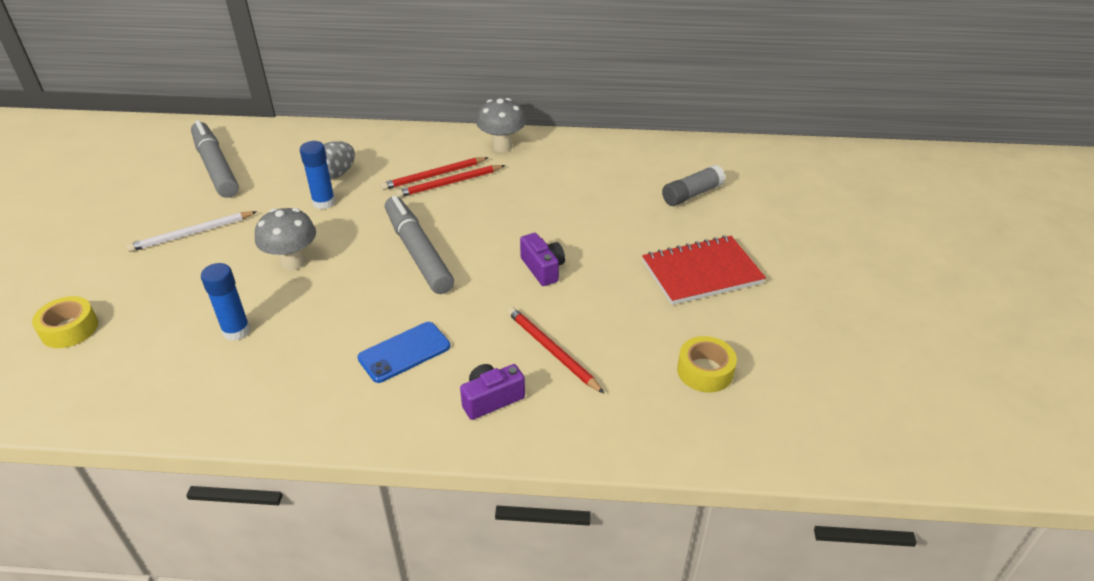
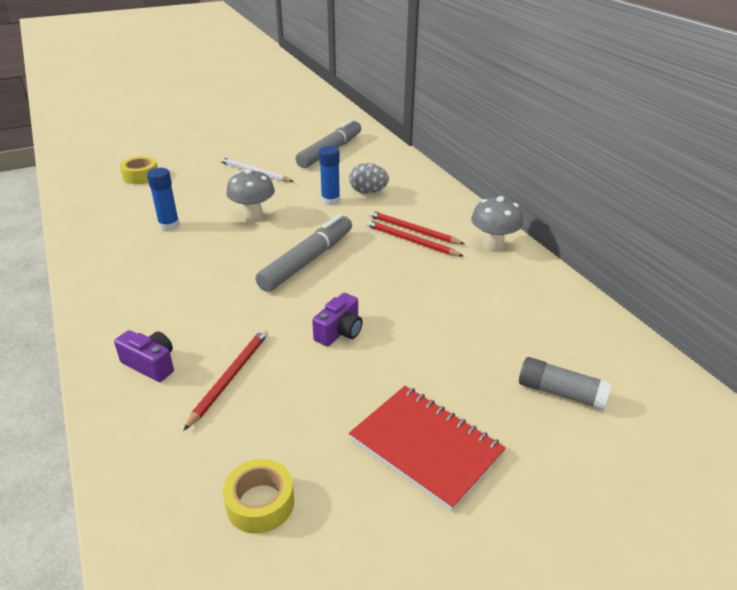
camera: 60 degrees right, 5 degrees down
blue phone [358,322,450,383] -> none

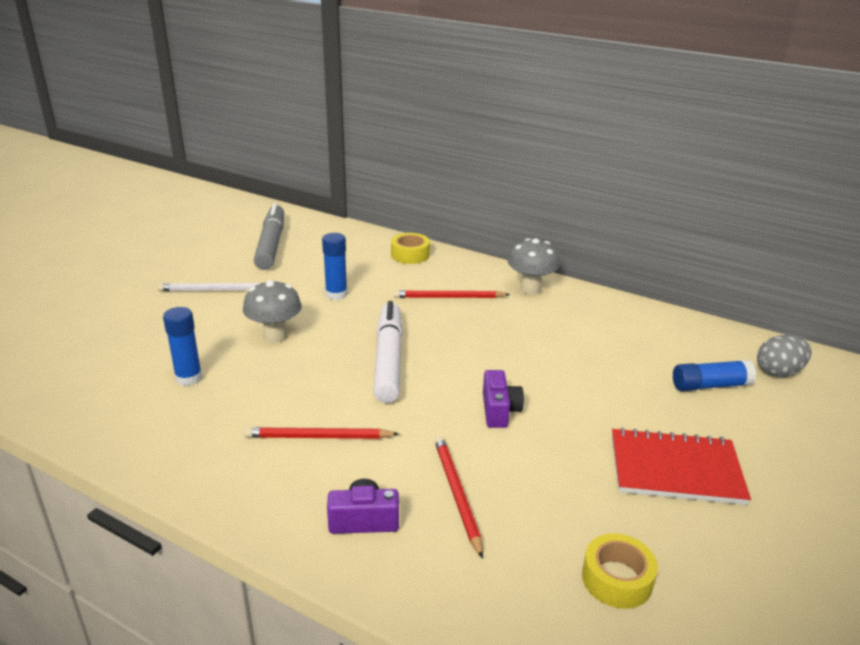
camera: 35 degrees left, 5 degrees down
yellow tape [120,156,158,184] -> yellow tape moved to [391,233,430,264]
grey marker [256,214,352,292] -> white marker [373,301,403,403]
grey egg [349,163,389,194] -> grey egg moved to [757,335,812,377]
red pencil [366,220,463,256] -> red pencil moved to [244,427,399,439]
grey glue stick [519,357,612,411] -> blue glue stick [673,360,756,391]

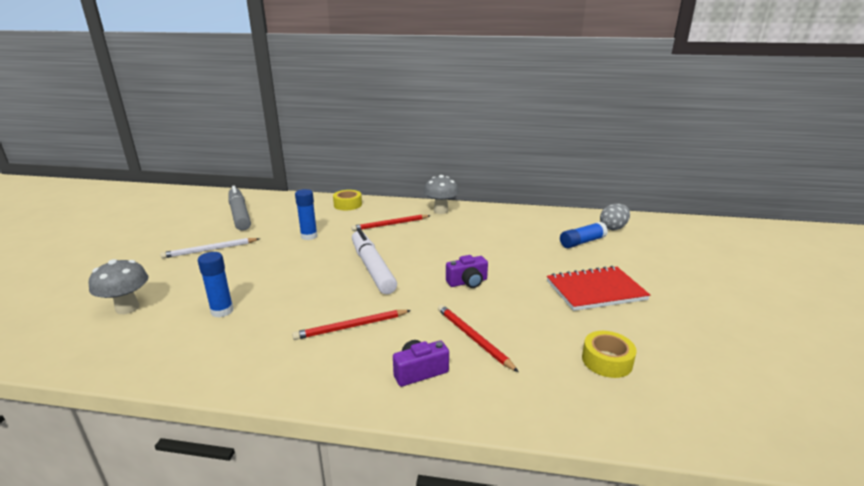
camera: 20 degrees left, 5 degrees down
grey mushroom [243,280,302,343] -> grey mushroom moved to [89,259,148,314]
purple camera [483,370,524,428] -> purple camera turned 90 degrees clockwise [446,255,488,288]

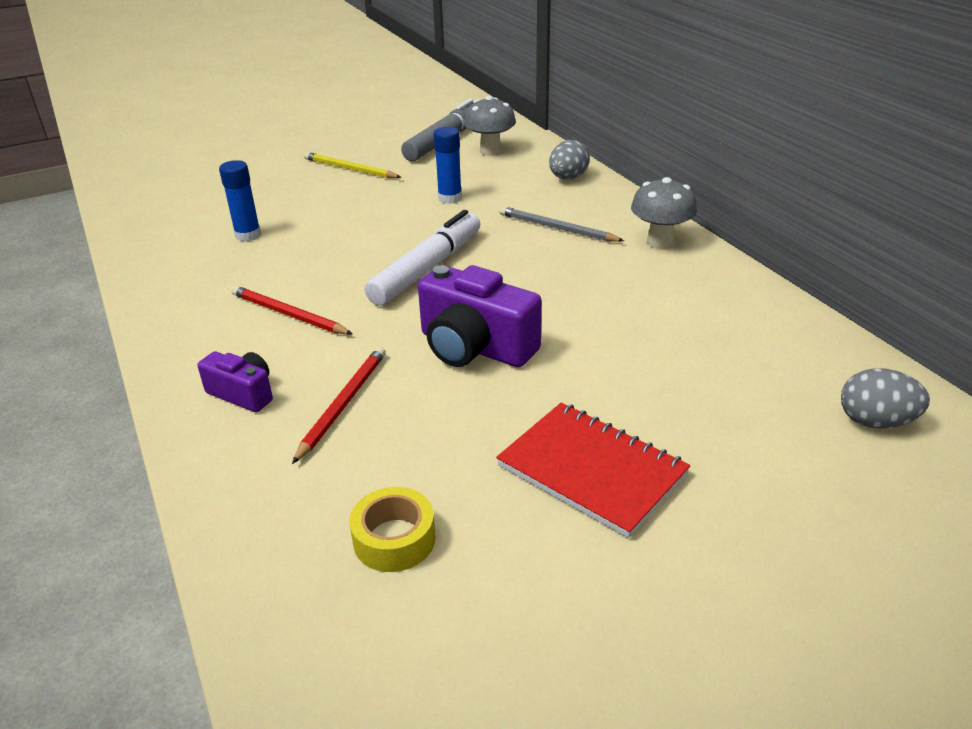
camera: 55 degrees right, 10 degrees up
grey mushroom [89,259,148,314] -> grey mushroom moved to [464,96,516,156]
white pencil [160,238,259,258] -> yellow pencil [304,152,401,178]
yellow tape [333,190,362,210] -> grey egg [549,140,590,180]
red pencil [351,215,431,231] -> grey pencil [499,206,624,242]
purple camera [446,255,488,288] -> purple camera [418,265,542,367], size x1.80
blue glue stick [560,222,608,248] -> none

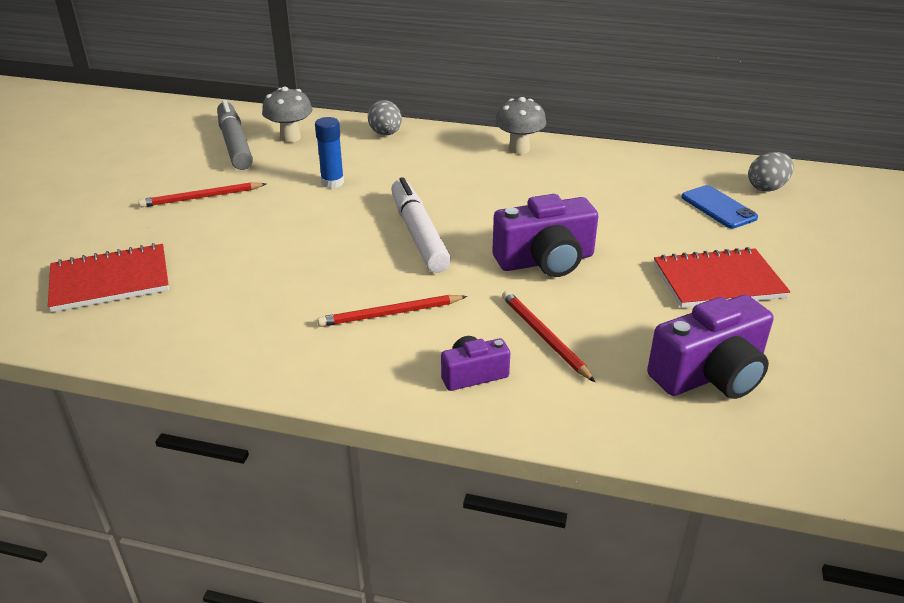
camera: 50 degrees left, 0 degrees up
blue glue stick [219,160,261,242] -> none
yellow pencil [304,152,401,178] -> red pencil [138,182,266,207]
yellow tape [349,487,436,572] -> purple camera [647,295,774,399]
grey pencil [499,206,624,242] -> none
none -> red notebook [48,243,169,312]
none -> blue phone [681,185,758,228]

